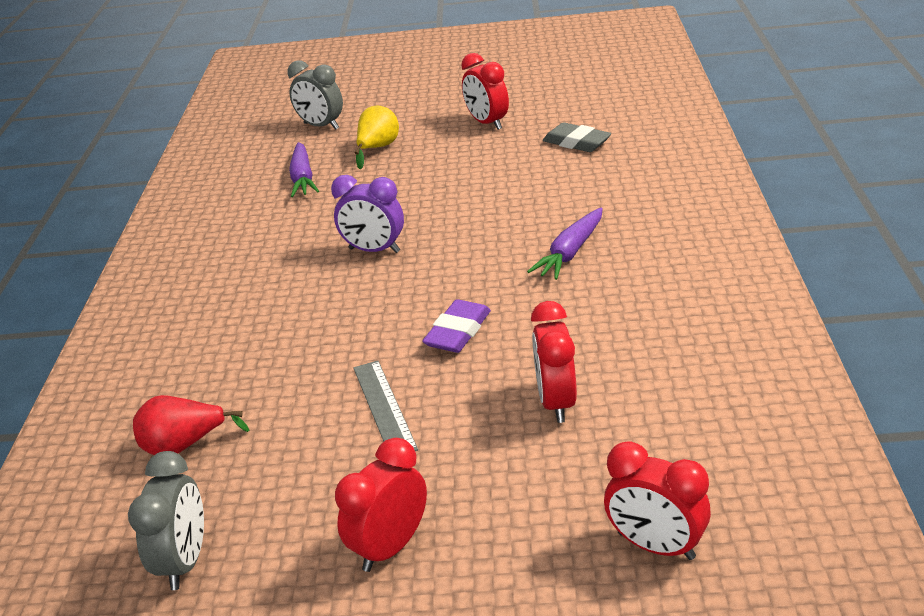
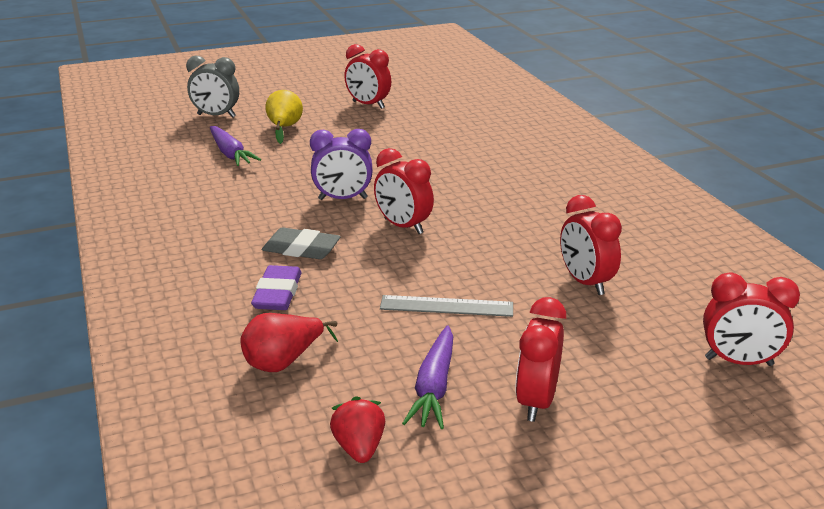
camera: 25 degrees left, 5 degrees down
grey clock [128,451,204,590] -> red strawberry [330,396,385,463]
grey ruler [353,361,418,451] -> grey ruler turned 45 degrees counterclockwise [380,295,513,317]
purple eraser [422,299,491,353] -> purple eraser moved to [251,265,302,310]
purple carrot [527,207,603,280] -> purple carrot moved to [402,325,453,429]
grey eraser [543,122,611,152] -> grey eraser moved to [262,227,341,259]
none -> red clock [374,148,434,234]

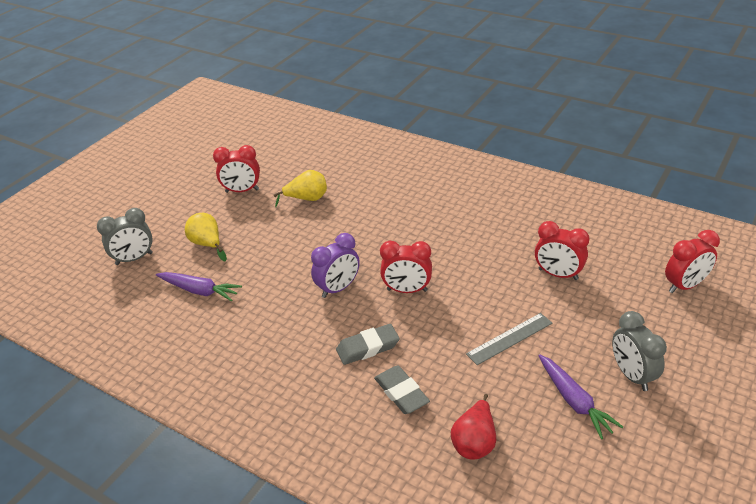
camera: 35 degrees left, 10 degrees up
purple eraser [251,265,302,310] -> grey eraser [374,365,430,414]
red strawberry [330,396,385,463] -> none
red clock [515,297,566,422] -> grey clock [612,311,667,391]
none -> yellow pear [274,170,327,207]

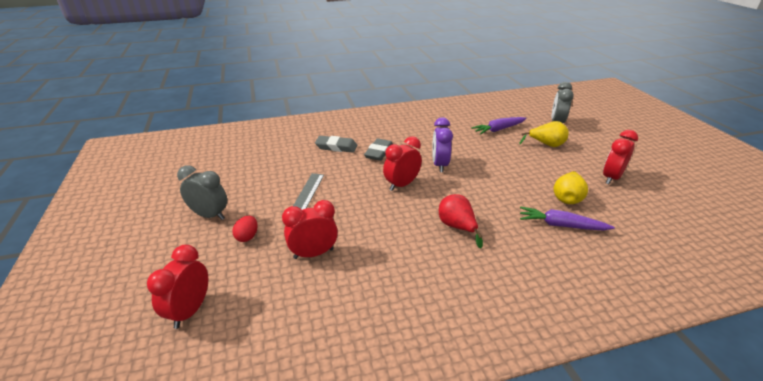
camera: 130 degrees right, 5 degrees down
red pear [451,394,496,460] -> red pear moved to [439,194,483,248]
purple carrot [538,354,623,439] -> purple carrot moved to [520,206,615,231]
none -> red egg [233,216,258,242]

